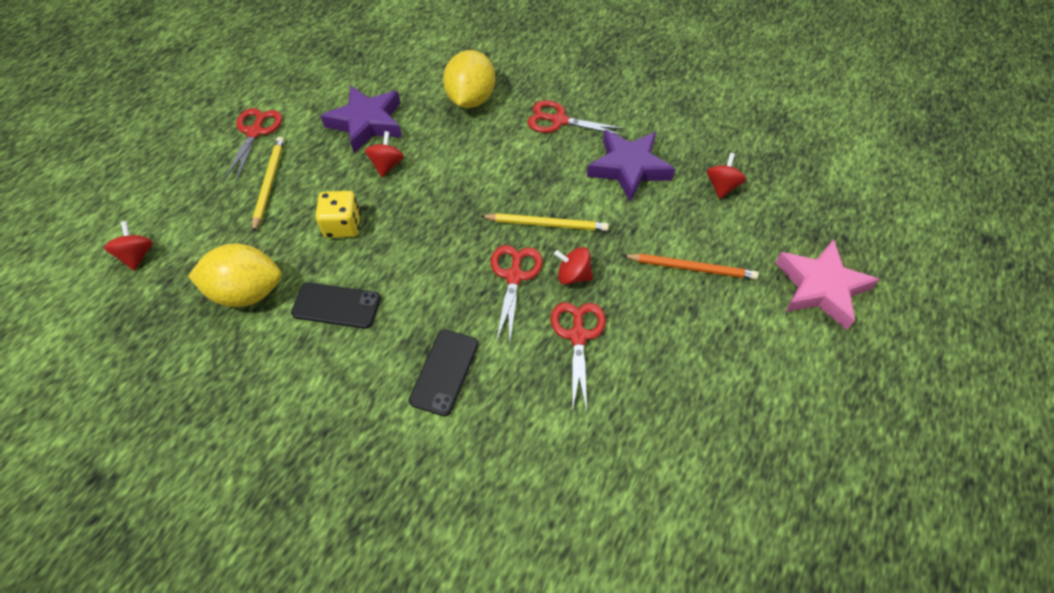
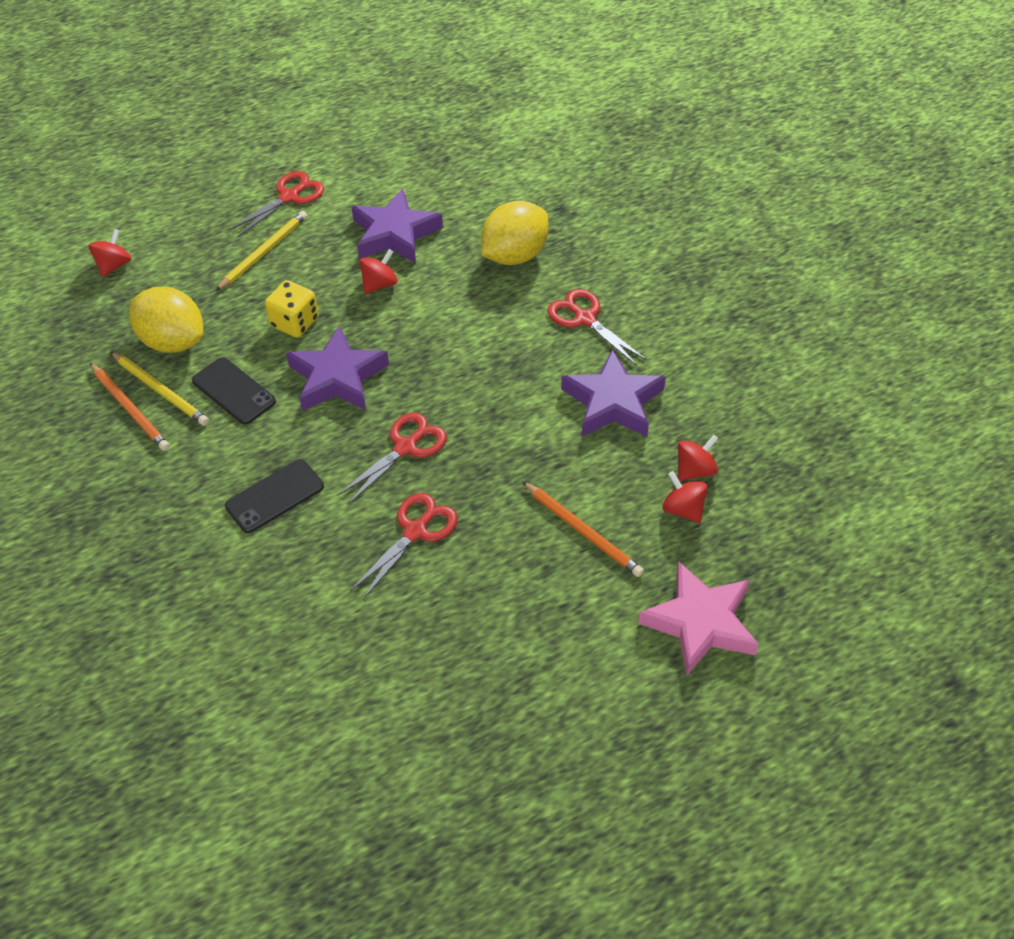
camera: 35 degrees right, 5 degrees down
yellow pencil [480,213,609,231] -> yellow pencil moved to [111,352,209,426]
red spinning top [554,247,593,285] -> red spinning top moved to [663,471,708,523]
none -> orange pencil [90,363,170,451]
none -> purple star [286,326,389,411]

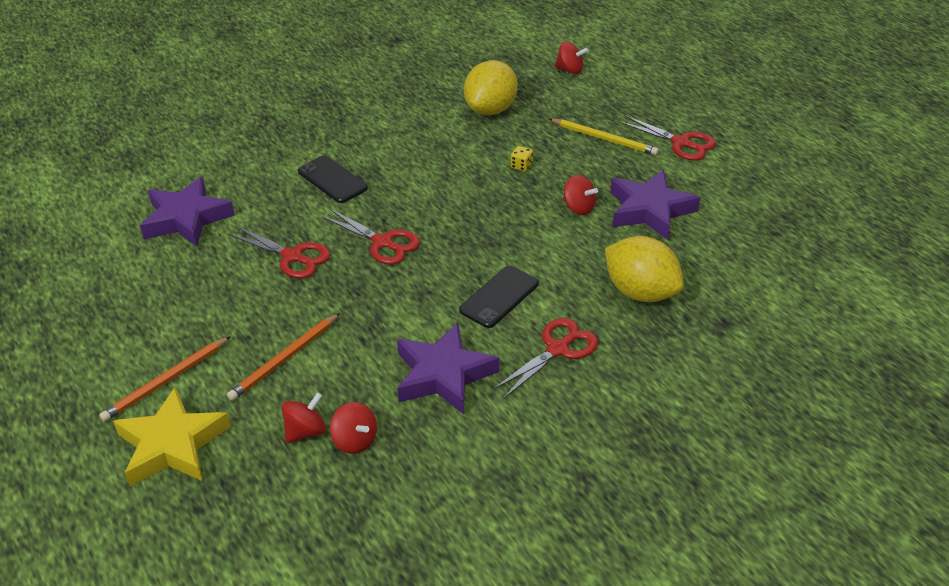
camera: 85 degrees right, 10 degrees down
orange pencil [90,363,170,451] -> orange pencil moved to [99,336,231,422]
yellow pencil [111,352,209,426] -> none
black phone [192,357,276,425] -> black phone moved to [459,266,539,328]
yellow dice [265,280,319,337] -> yellow dice [511,146,533,171], size x0.53
purple star [286,326,389,411] -> purple star moved to [140,177,235,247]
pink star [638,562,759,676] -> yellow star [113,387,231,486]

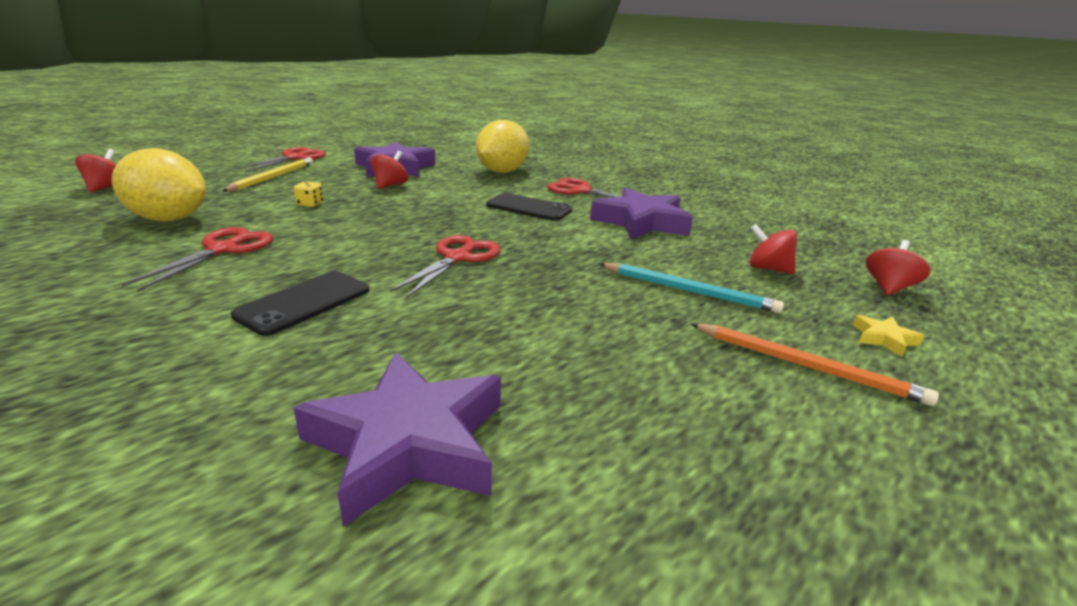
camera: 105 degrees left, 15 degrees down
yellow star [113,387,231,486] -> yellow star [853,315,924,357], size x0.42
orange pencil [227,313,340,401] -> turquoise pencil [600,263,784,313]
red scissors [228,226,330,279] -> red scissors moved to [121,227,273,291]
red spinning top [330,402,377,454] -> red spinning top moved to [866,240,930,295]

